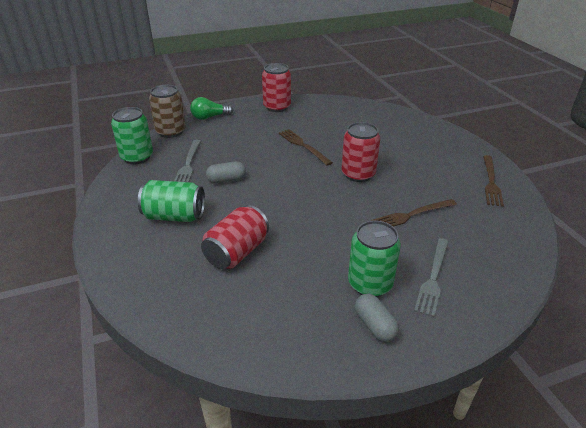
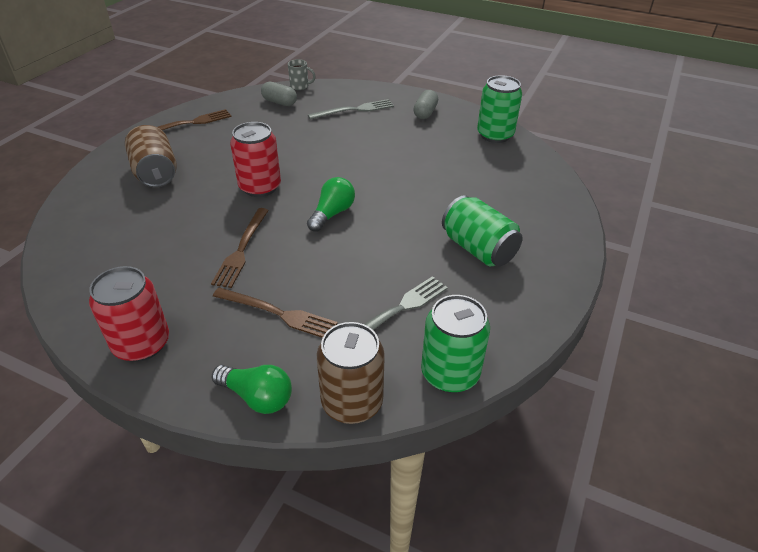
camera: 135 degrees left, 5 degrees up
red can [201,205,269,269] -> none
grey capsule [206,161,246,183] -> grey capsule moved to [261,82,297,106]
green can [348,220,401,297] -> green can moved to [477,75,522,143]
brown fork [370,199,457,227] -> brown fork moved to [213,287,338,338]
none -> brown can [125,125,177,187]
none -> grey mug [288,59,316,90]
none -> green light bulb [307,177,355,232]

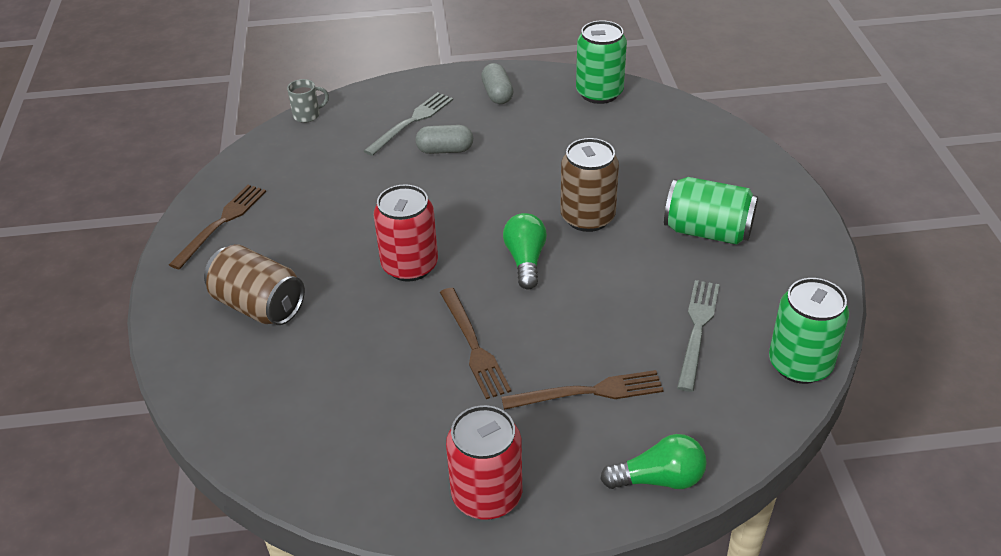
camera: 30 degrees left, 0 degrees up
grey capsule [261,82,297,106] -> grey capsule moved to [415,125,473,154]
brown can [317,322,385,424] -> brown can moved to [560,138,619,232]

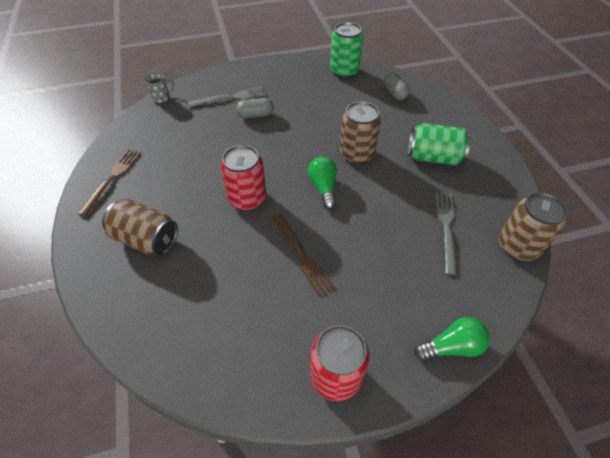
camera: 10 degrees left, 10 degrees up
grey fork [364,92,453,156] -> grey fork turned 45 degrees clockwise [188,87,266,107]
grey capsule [481,63,514,104] -> grey capsule moved to [383,72,410,101]
brown fork [501,370,664,410] -> none
green can [769,278,849,384] -> brown can [499,192,568,261]

